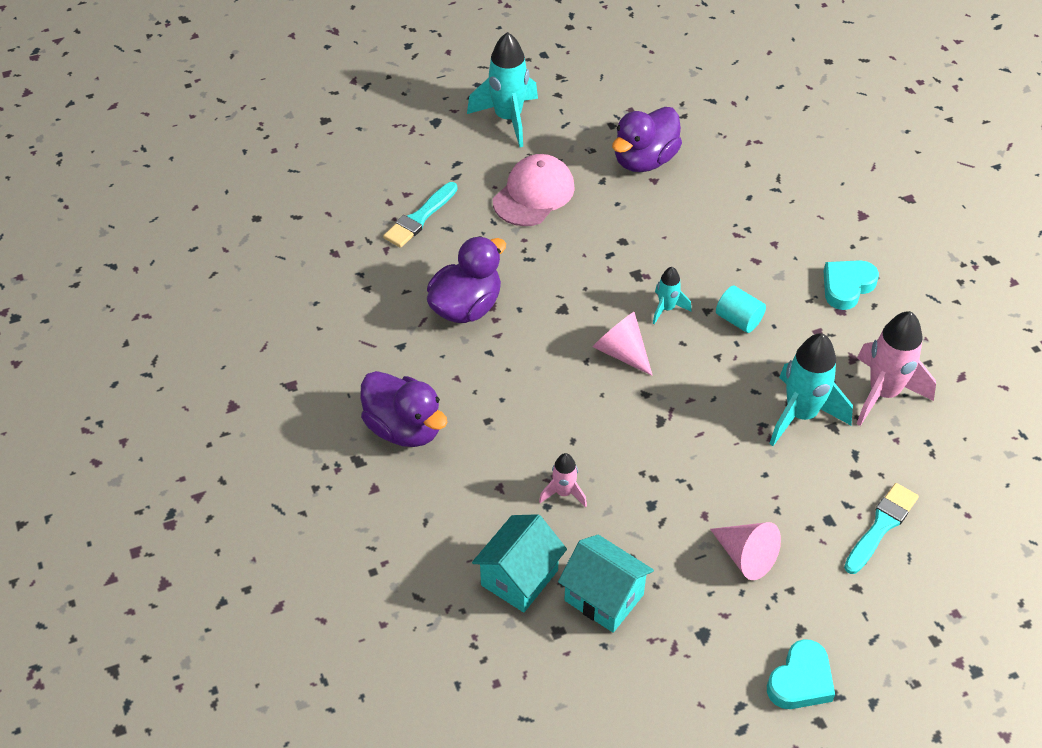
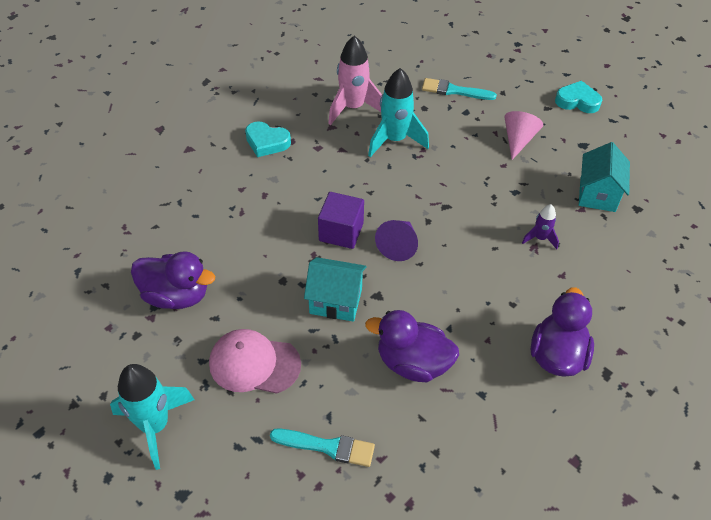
camera: 115 degrees left, 0 degrees up
turquoise house [472,514,567,612] -> turquoise house moved to [304,257,367,322]
pink rocket [539,453,587,507] -> purple rocket [522,204,559,249]
pink cone [593,312,653,376] -> purple cone [375,220,418,261]
turquoise rocket [653,267,691,324] -> purple cube [318,192,364,249]
turquoise cylinder [716,286,766,333] -> none

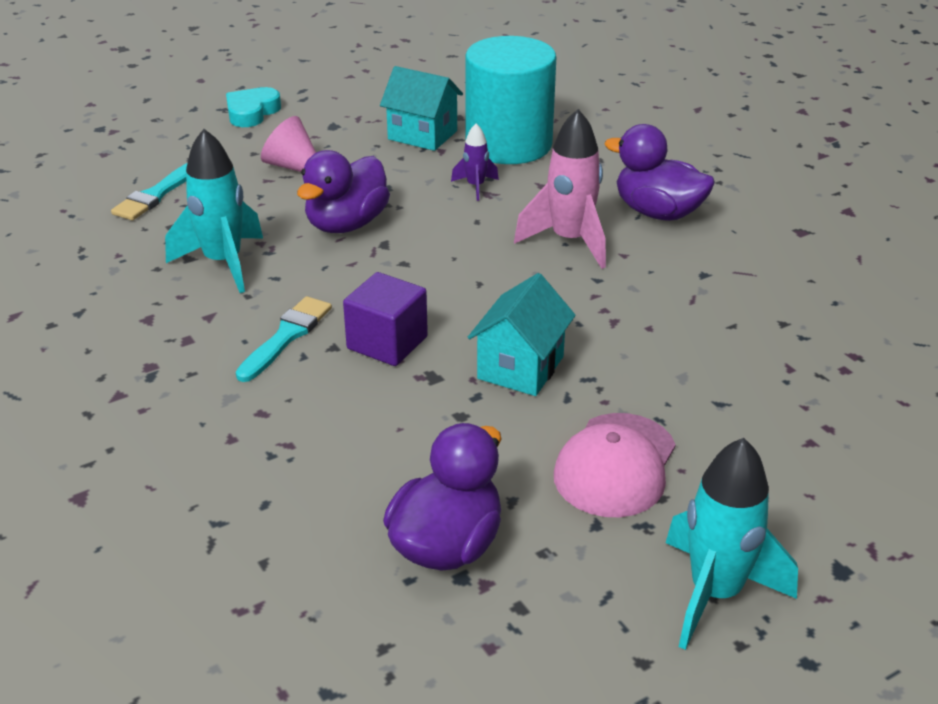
camera: 75 degrees left, 15 degrees down
turquoise heart [245,121,291,157] -> none
turquoise brush [270,429,375,467] -> turquoise brush moved to [236,296,332,382]
pink rocket [328,36,382,125] -> pink rocket moved to [514,109,606,269]
purple duck [365,310,459,382] -> purple duck moved to [297,150,390,233]
purple cone [375,220,418,261] -> none
none -> turquoise cylinder [465,36,556,164]

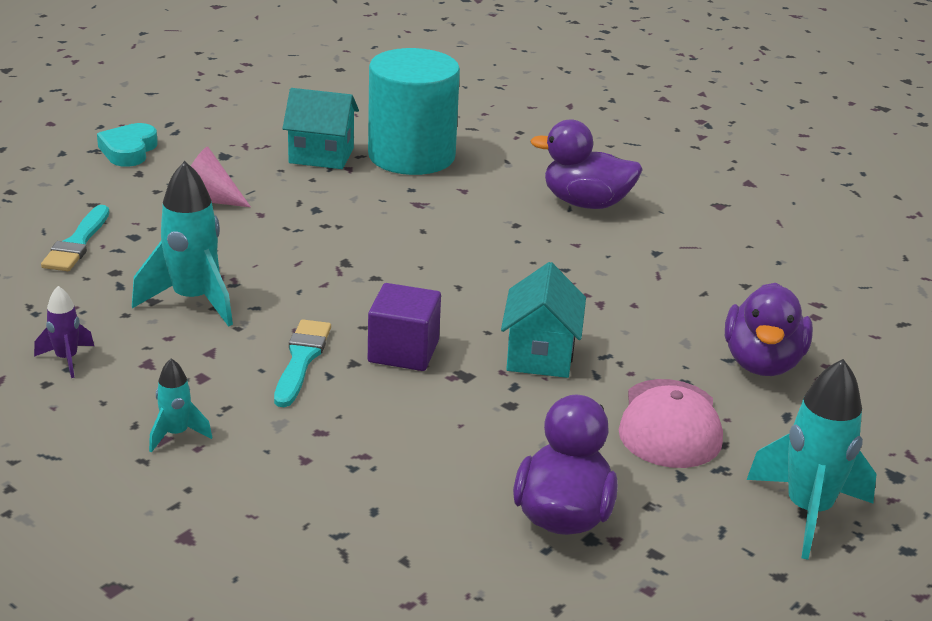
camera: 20 degrees left, 5 degrees down
purple duck [297,150,390,233] -> purple duck moved to [725,283,813,376]
purple rocket [451,124,499,201] -> purple rocket moved to [34,286,94,378]
pink rocket [514,109,606,269] -> none
none -> turquoise rocket [149,358,212,453]

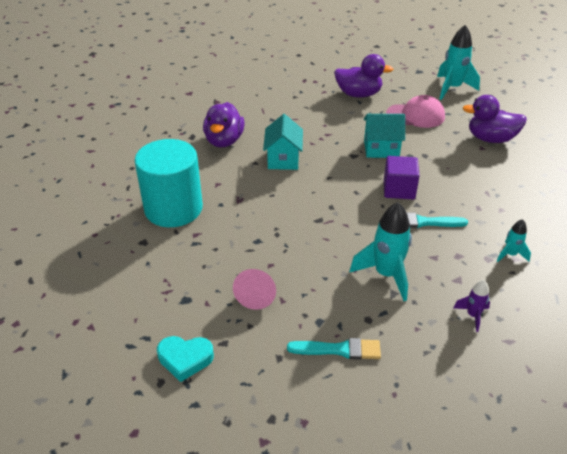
camera: 95 degrees left, 10 degrees up
turquoise house [282,88,359,169] -> turquoise house moved to [263,114,303,170]

